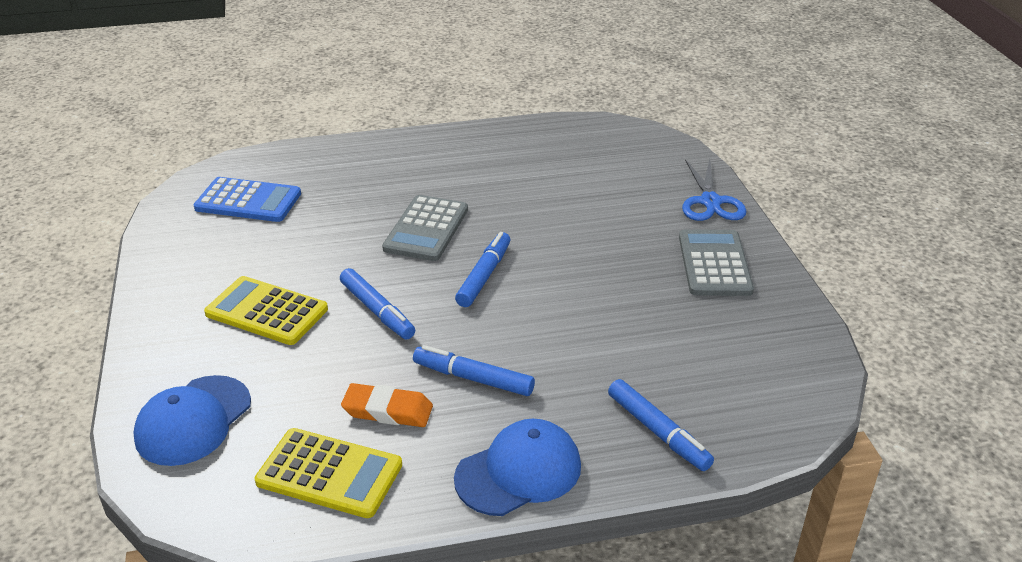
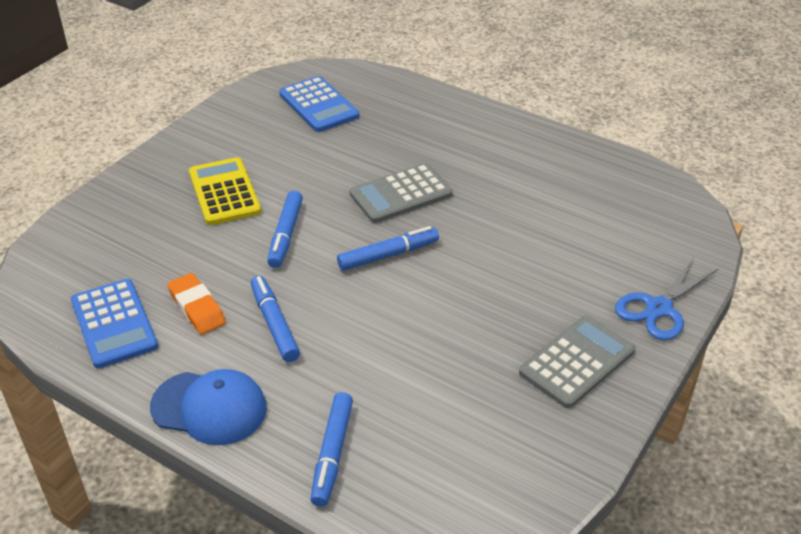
camera: 45 degrees right, 5 degrees up
blue cap [133,375,251,466] -> none
yellow calculator [255,428,402,518] -> blue calculator [71,279,158,368]

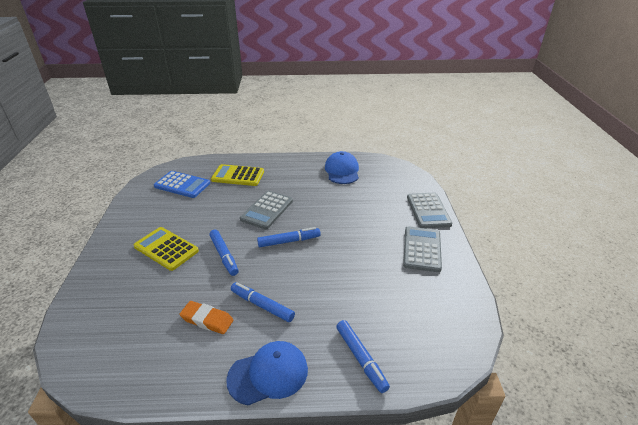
camera: 35 degrees left, 5 degrees down
blue calculator [71,279,158,368] -> none
blue marker [337,226,439,271] -> blue marker turned 45 degrees clockwise [257,227,321,247]
blue scissors [615,258,718,340] -> grey calculator [407,193,452,228]
none -> yellow calculator [211,164,264,186]
none -> blue cap [325,151,359,184]

